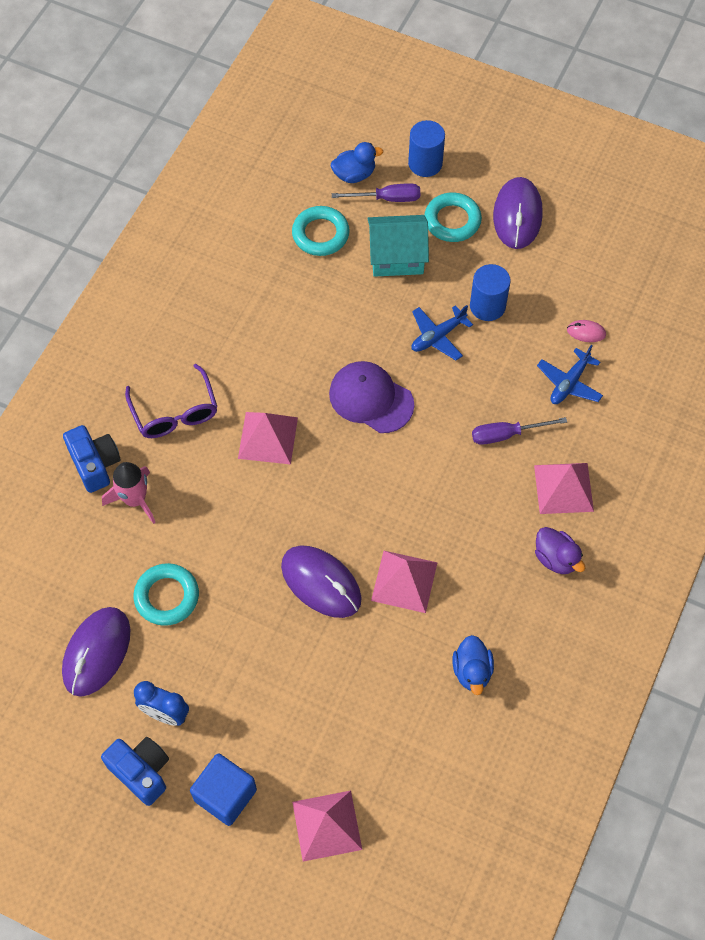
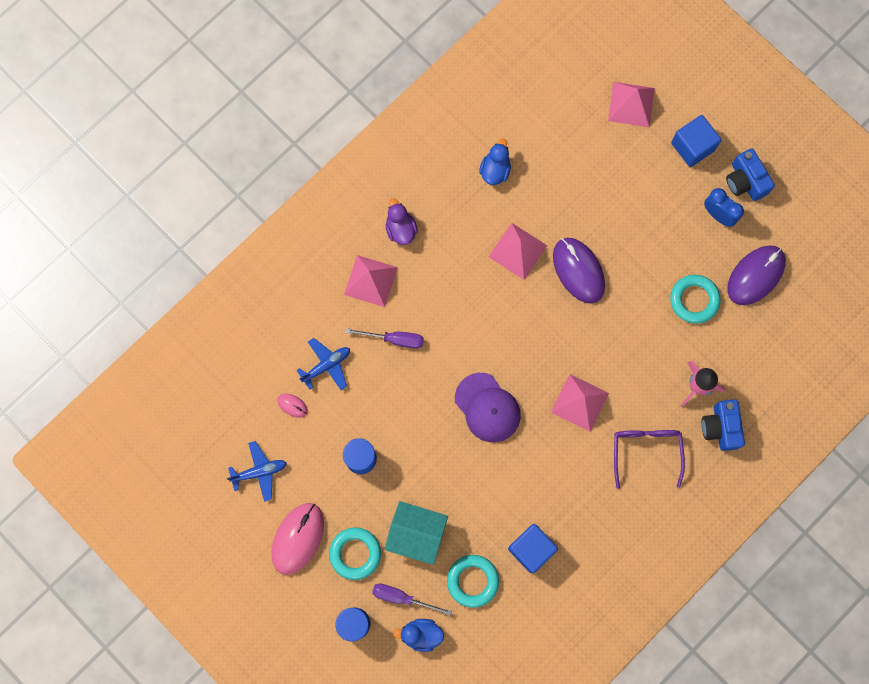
camera: 160 degrees left, 15 degrees up
blue plane [411,305,473,360] -> blue plane moved to [227,441,287,502]
purple mouse [493,177,543,249] -> pink mouse [271,503,324,575]
none -> blue cube [508,524,558,573]

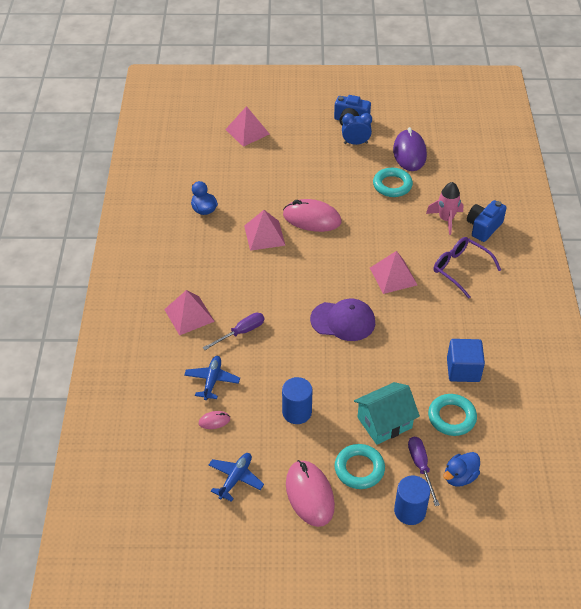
camera: 45 degrees left, 30 degrees down
purple screwdriver [372,583,452,616] -> purple screwdriver turned 105 degrees clockwise [408,437,440,506]
purple duck [386,198,418,245] -> none
purple mouse [553,238,605,304] -> pink mouse [283,199,341,232]
blue cube [671,115,721,167] -> none
blue camera [702,399,745,451] -> blue camera turned 90 degrees clockwise [467,200,507,242]

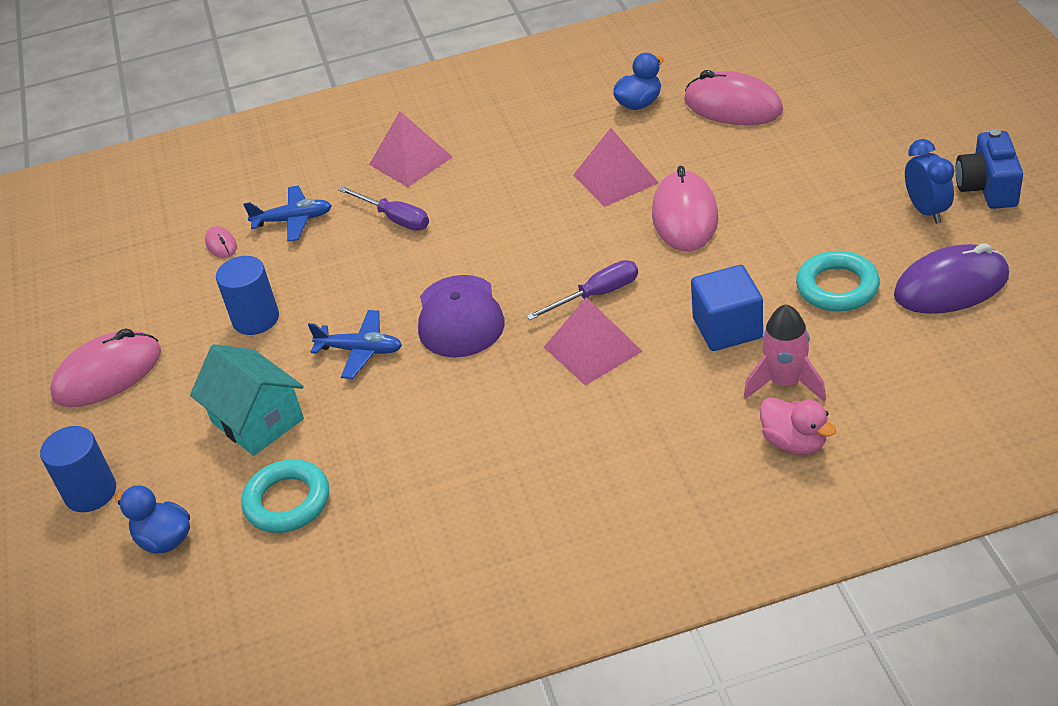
camera: 80 degrees right, 5 degrees down
blue plane [209,453,264,502] -> blue plane moved to [308,310,402,379]
pink pyramid [225,106,270,147] -> none
turquoise ring [335,444,385,489] -> none
purple screwdriver [408,437,440,506] -> purple screwdriver moved to [526,260,638,320]
purple glasses [434,237,501,299] -> none
blue cube [447,339,485,382] -> blue cube moved to [691,265,763,351]
blue camera [467,200,507,242] -> pink duck [760,397,836,455]
none -> pink mouse [684,70,783,125]

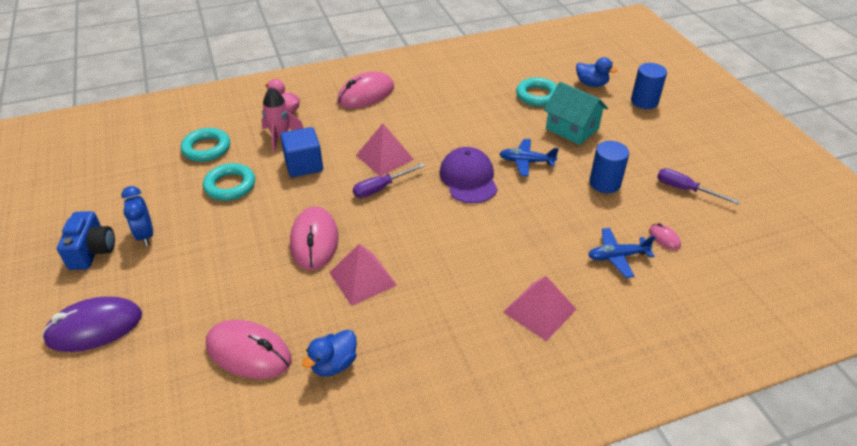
camera: 170 degrees right, 0 degrees up
pink mouse [50,329,161,407] -> pink mouse moved to [337,72,394,109]
purple screwdriver [338,186,429,231] -> purple screwdriver moved to [657,168,740,204]
purple mouse [894,243,1009,314] -> purple mouse moved to [42,297,142,352]
none -> turquoise ring [181,128,230,162]

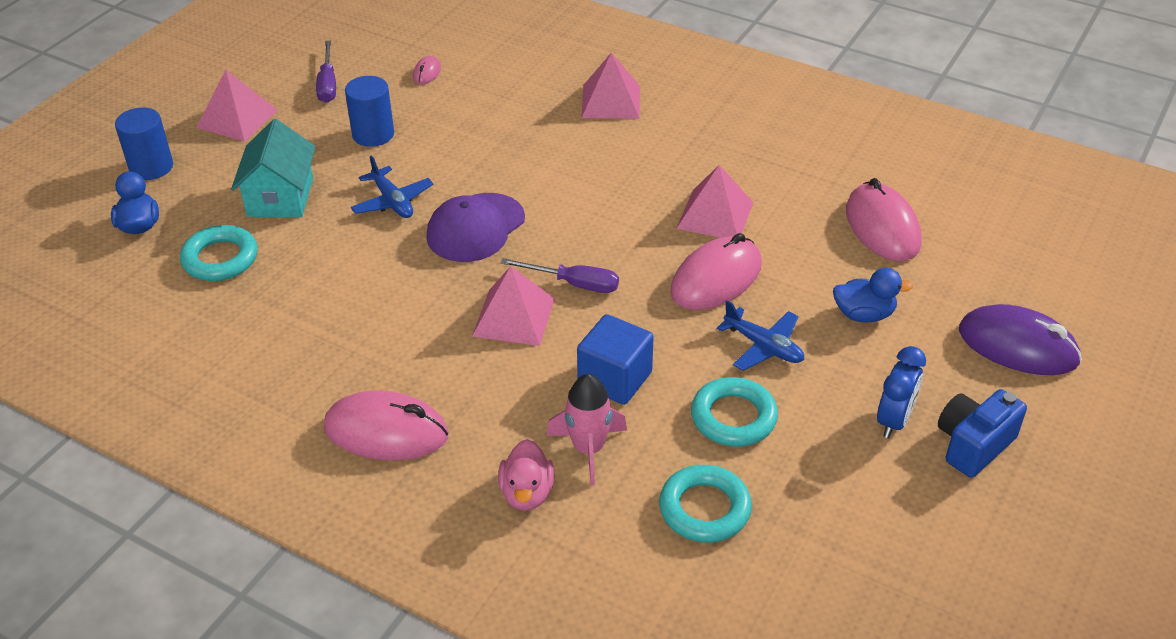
camera: 130 degrees left, 0 degrees up
blue duck [302,330,357,376] -> blue duck moved to [833,268,913,322]
blue plane [588,228,655,278] -> blue plane moved to [717,301,804,371]
none -> pink pyramid [196,70,278,142]

